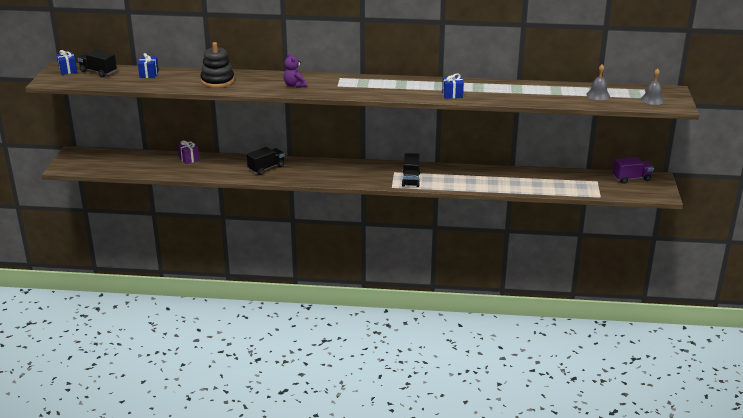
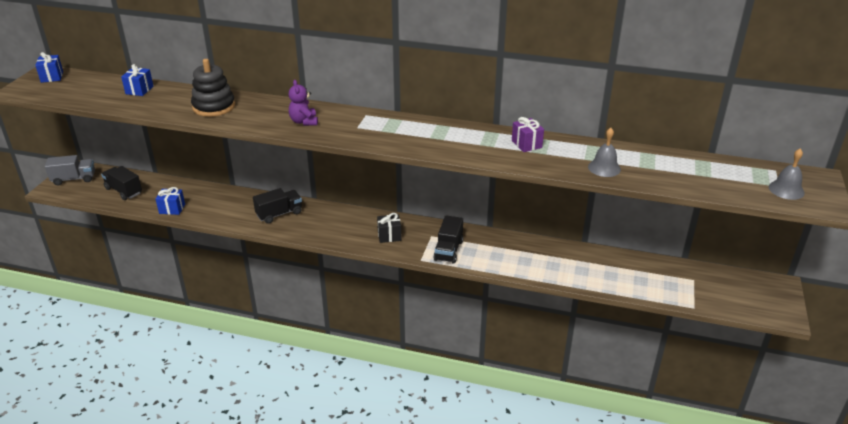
camera: 10 degrees right, 5 degrees up
black truck [78,50,117,77] -> black truck moved to [101,166,142,200]
purple gift [178,140,199,164] -> purple gift moved to [512,117,544,152]
blue gift [442,73,464,99] -> blue gift moved to [156,187,185,215]
grey bell [586,64,610,100] -> grey bell moved to [588,128,621,177]
purple truck [613,157,654,184] -> none
none -> grey truck [45,155,95,185]
none -> black gift [377,213,401,243]

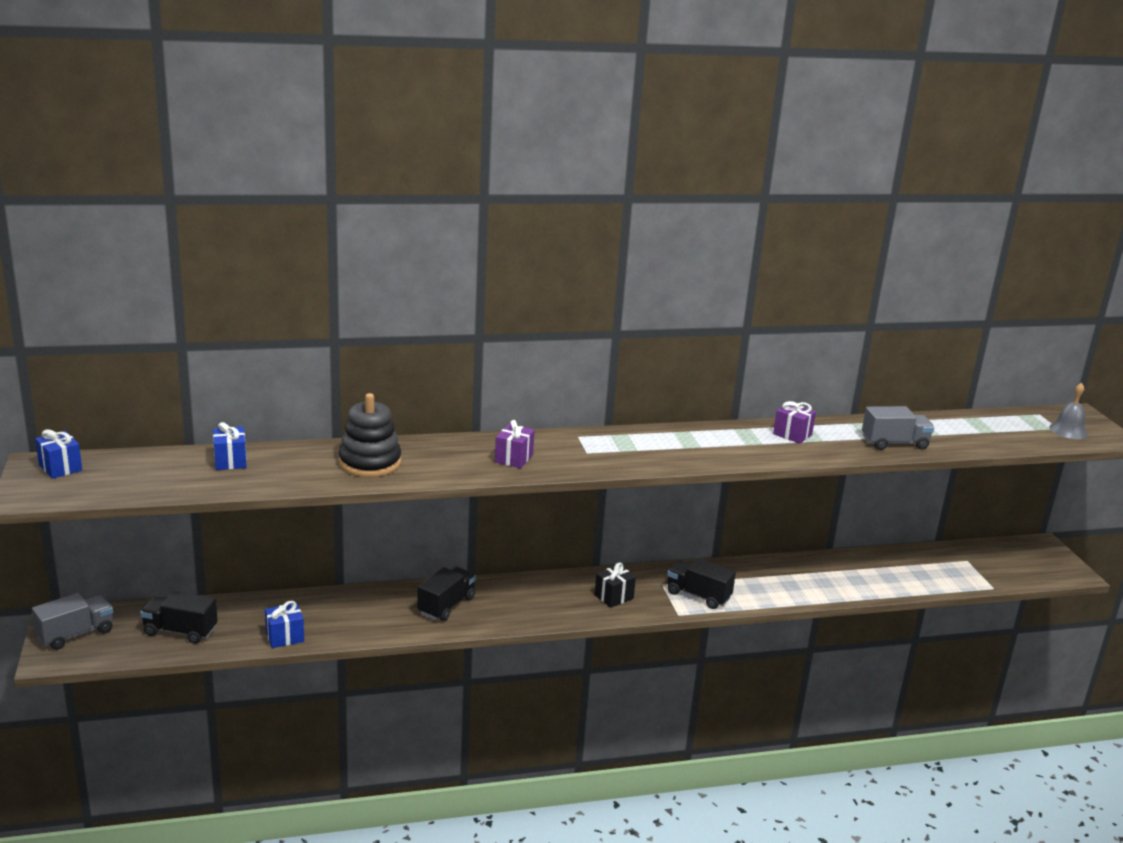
camera: 30 degrees left, 10 degrees down
purple teddy bear [289,80,318,126] -> purple gift [495,420,535,468]
black truck [433,215,463,264] -> black truck turned 135 degrees clockwise [667,558,736,609]
grey bell [588,128,621,177] -> grey truck [862,406,934,450]

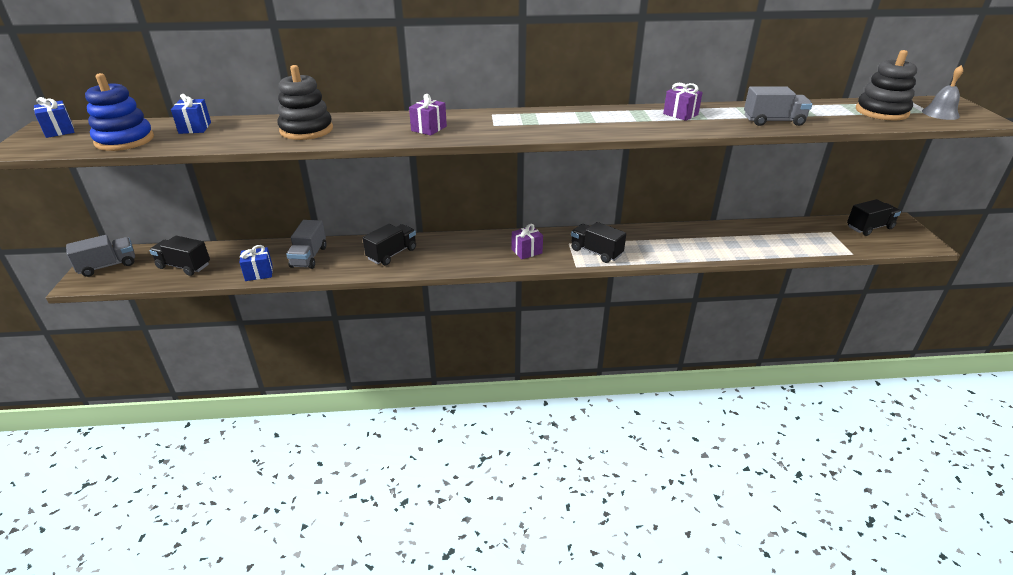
camera: 10 degrees right, 10 degrees up
black gift [595,562,636,608] -> purple gift [512,224,543,259]
none -> blue stacking toy [85,73,154,151]
none -> grey truck [286,220,327,269]
none -> black truck [847,199,901,236]
none -> black stacking toy [856,50,917,120]

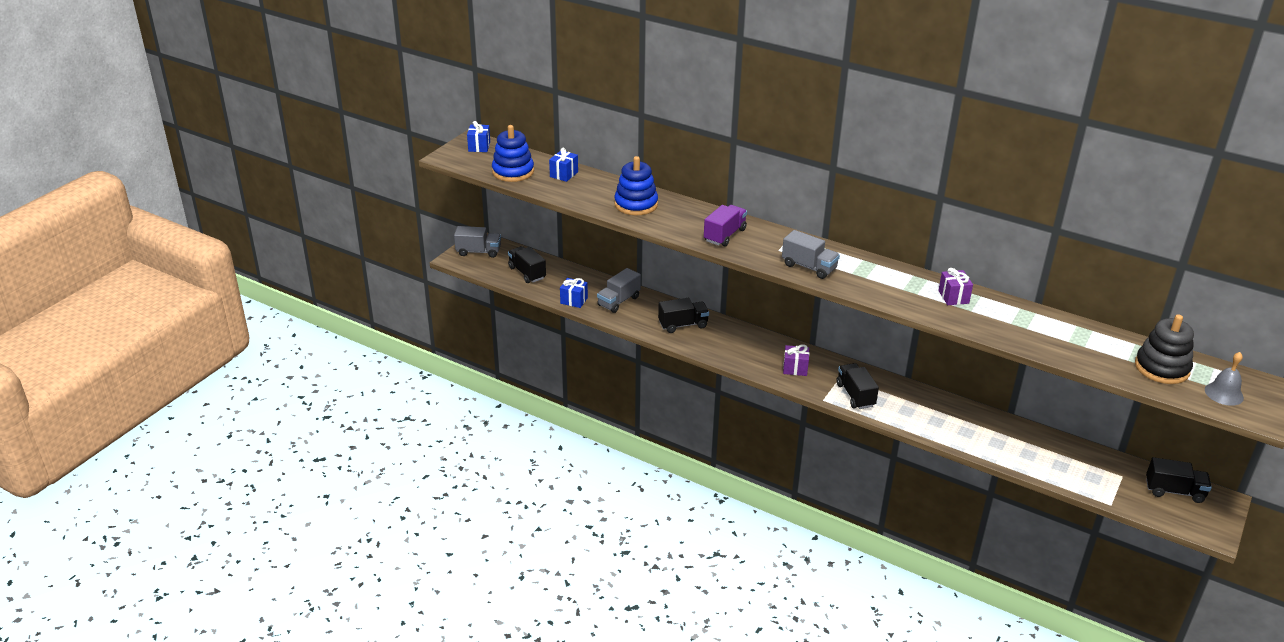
camera: 35 degrees right, 0 degrees up
black stacking toy [277,65,333,140] -> blue stacking toy [614,156,658,215]
purple gift [409,94,447,135] -> purple truck [704,205,747,247]
grey truck [744,86,812,126] -> grey truck moved to [782,230,840,279]

